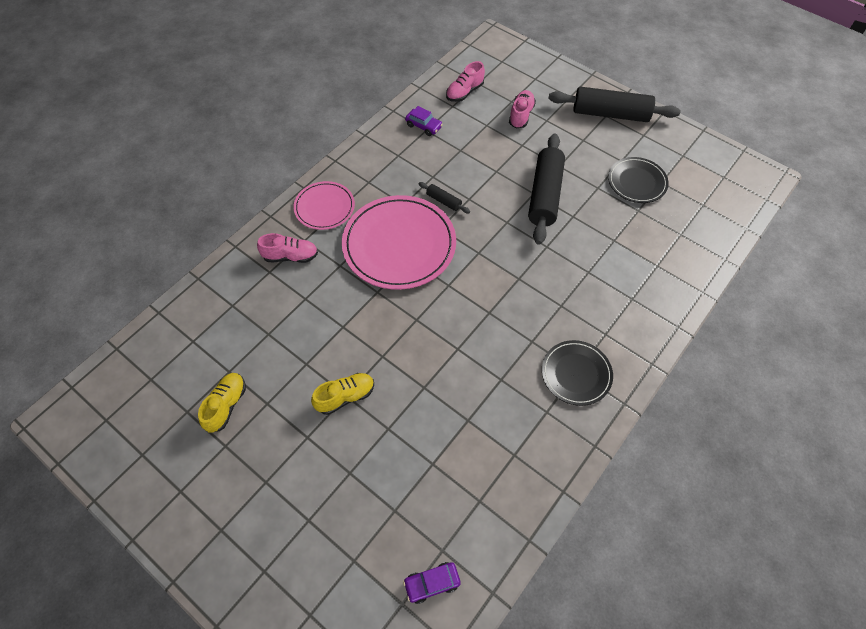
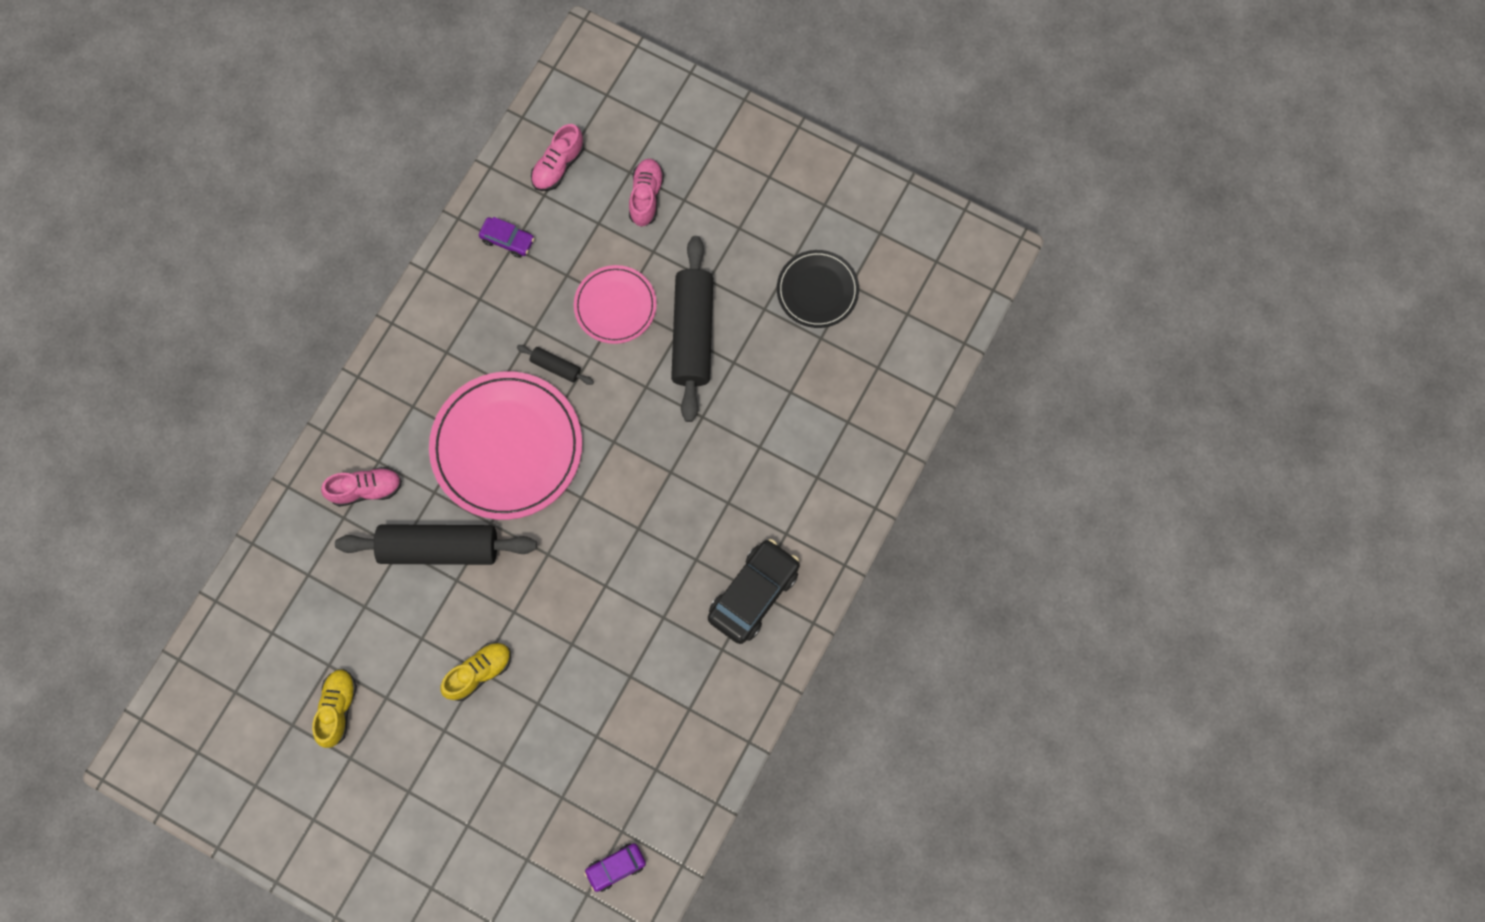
camera: 10 degrees left, 15 degrees up
pink plate [293,181,355,230] -> pink plate moved to [574,265,657,344]
black plate [542,340,613,406] -> black car [708,539,800,644]
black rolling pin [548,87,681,122] -> black rolling pin moved to [335,524,537,565]

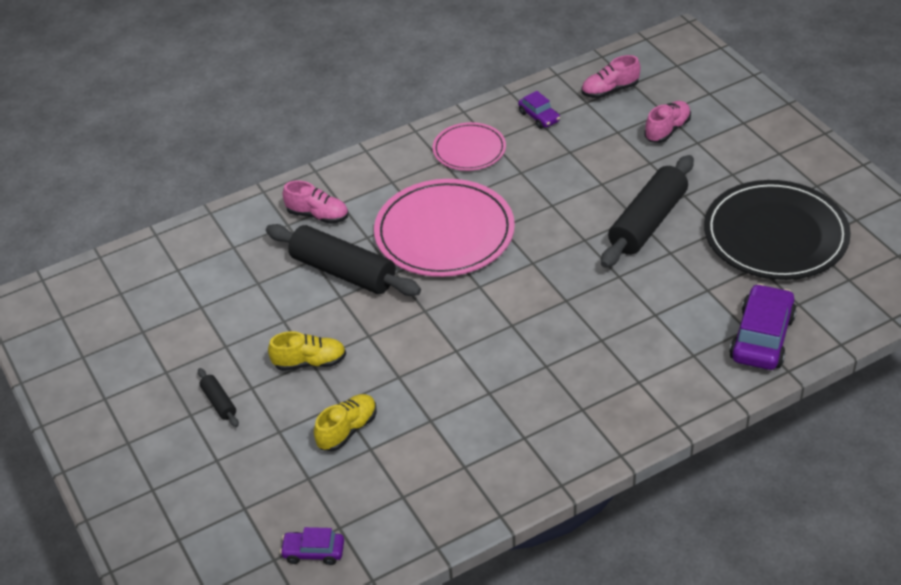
camera: 35 degrees right, 30 degrees down
yellow shoe [312,669,357,748] -> yellow shoe moved to [314,394,377,451]
black rolling pin [517,345,594,385] -> black rolling pin moved to [198,368,239,427]
pink plate [574,265,657,344] -> pink plate moved to [433,122,506,171]
black car [708,539,800,644] -> none
black plate [777,250,859,328] -> black plate [704,180,851,280], size x1.80
none -> purple car [729,284,796,370]

